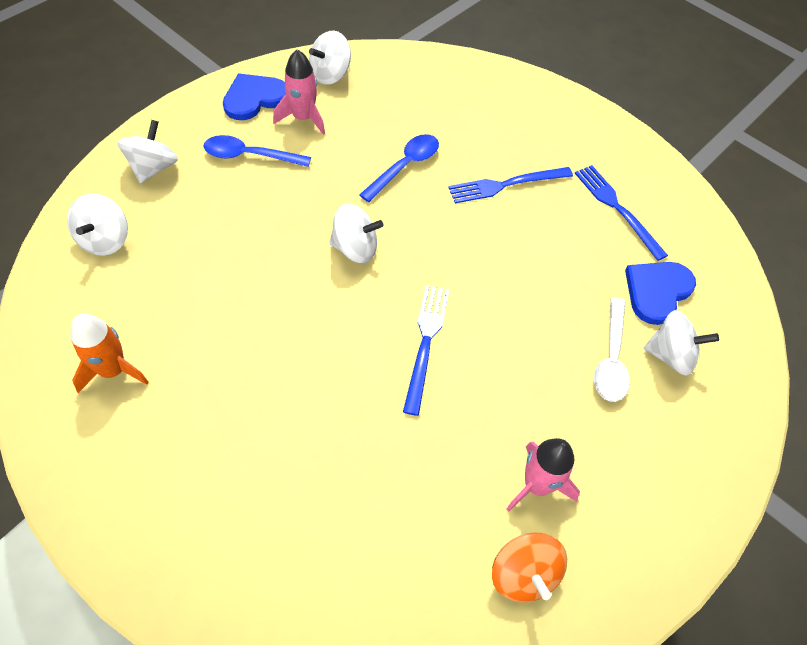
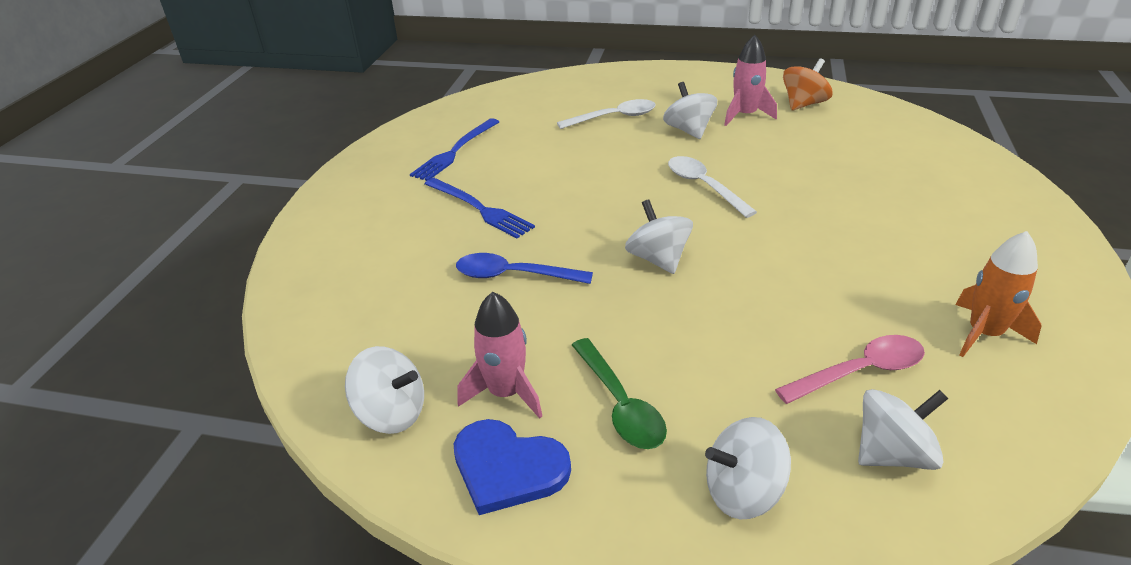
camera: 115 degrees left, 20 degrees down
blue spoon [204,135,311,167] -> green spoon [572,338,667,449]
blue fork [403,285,449,416] -> white spoon [668,156,757,218]
blue heart [625,262,696,325] -> none
white spinning top [644,310,719,376] -> white spinning top moved to [663,82,717,139]
none -> pink spoon [775,335,925,404]

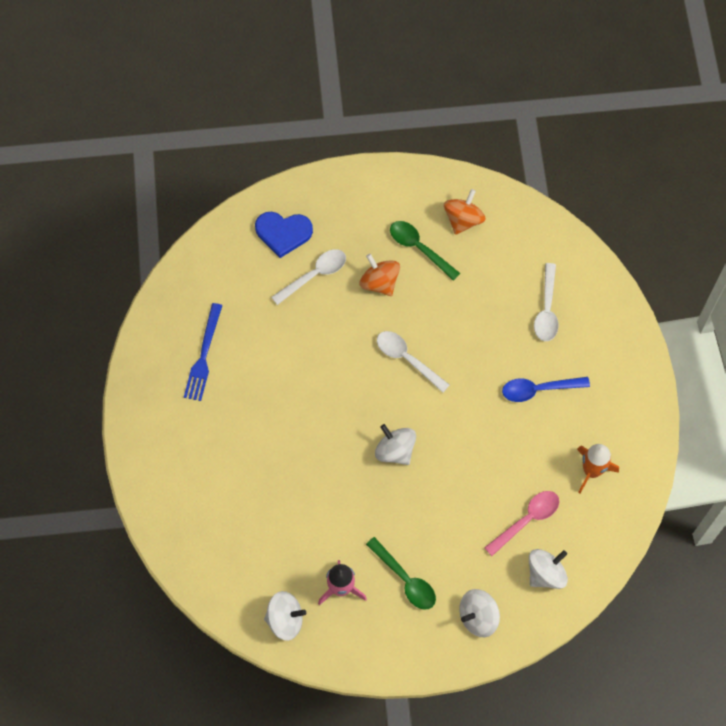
camera: 20 degrees left, 30 degrees up
blue fork [425,178,535,238] -> none
blue heart [454,419,571,515] -> blue heart moved to [255,212,313,258]
blue spoon [456,253,593,284] -> blue spoon moved to [502,377,590,402]
white spinning top [663,82,717,139] -> orange spinning top [360,254,400,296]
pink rocket [724,35,777,126] -> green spoon [390,221,460,281]
none -> white spoon [534,263,559,341]

